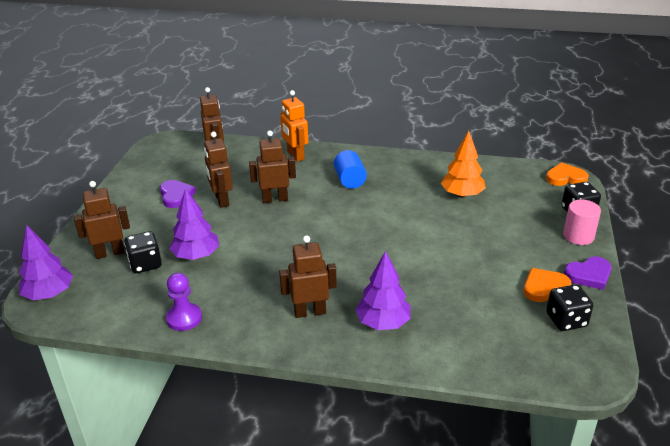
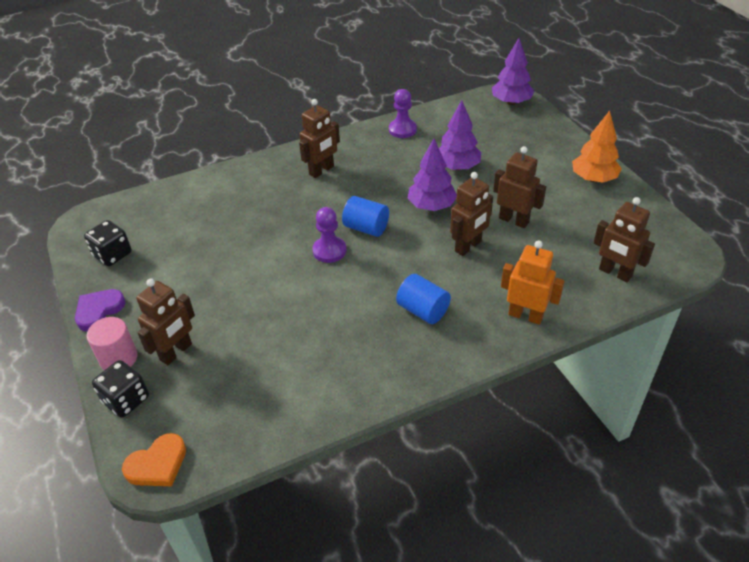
camera: 145 degrees right, 10 degrees up
brown robot [74,181,130,259] -> brown robot moved to [136,278,195,365]
black dice [124,231,162,273] -> none
purple heart [160,180,196,208] -> none
purple tree [355,251,411,330] -> purple tree moved to [407,139,457,211]
orange tree [441,131,486,198] -> orange tree moved to [572,111,622,183]
orange heart [524,268,571,302] -> none
none -> purple pawn [312,207,346,263]
none -> blue cylinder [342,196,389,237]

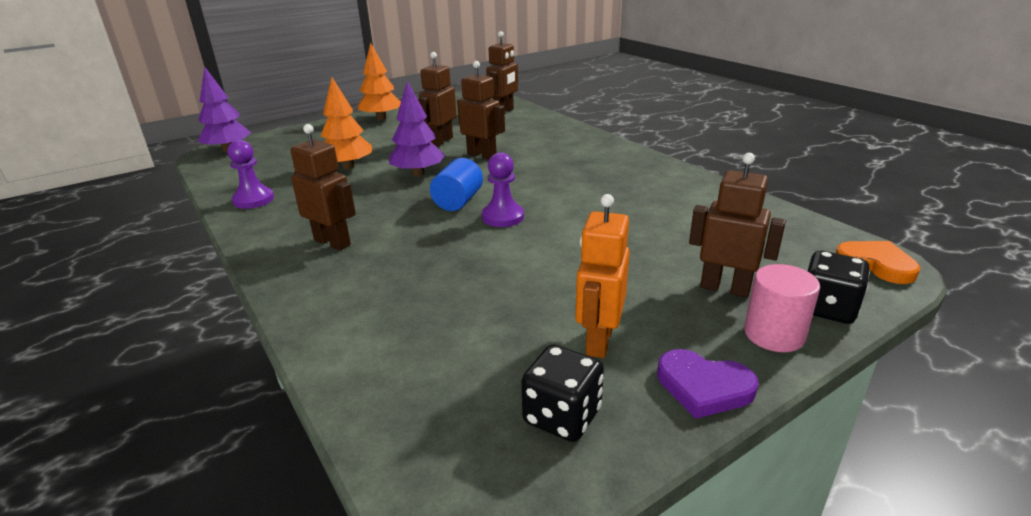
camera: 100 degrees left, 15 degrees down
blue cylinder [396,274,451,324] -> none
purple tree [439,100,481,170] -> orange tree [321,78,372,169]
orange robot [501,241,565,325] -> orange robot moved to [576,194,630,358]

